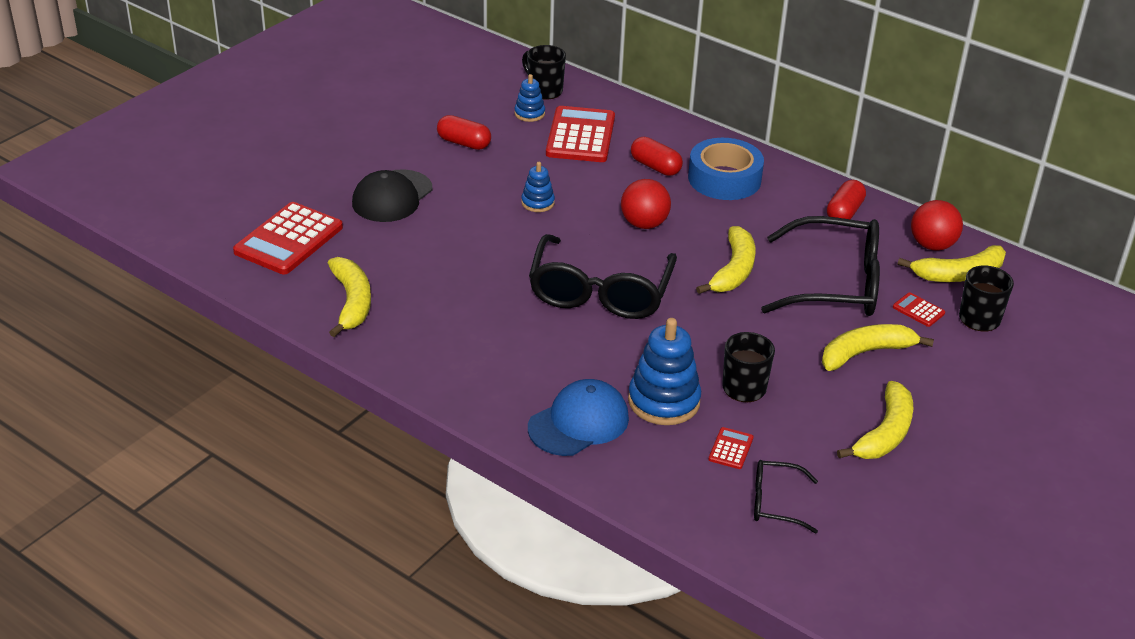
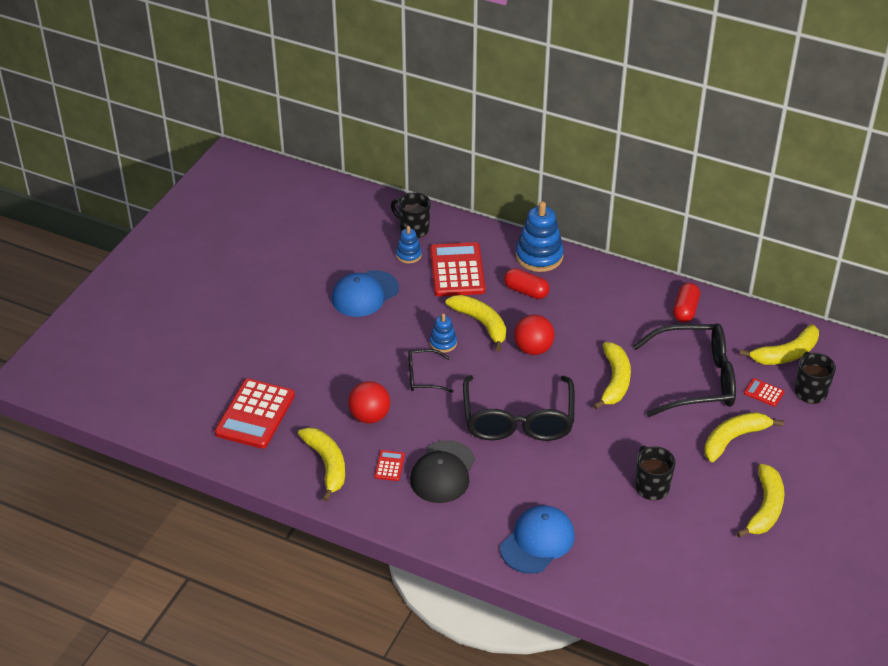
camera: 10 degrees left, 5 degrees up
black cap [352,169,432,222] -> black cap moved to [410,440,475,503]
red capsule [437,115,491,150] -> blue cap [332,270,399,317]
blue stacking toy [628,318,701,425] -> blue stacking toy moved to [516,201,564,272]
blue tape [688,138,764,200] -> none
red calculator [708,427,754,469] -> red calculator moved to [374,450,405,481]
black glasses [754,460,818,533] -> black glasses moved to [408,349,453,393]
red ball [911,200,963,251] -> red ball moved to [348,381,390,424]
none -> yellow banana [446,295,506,352]

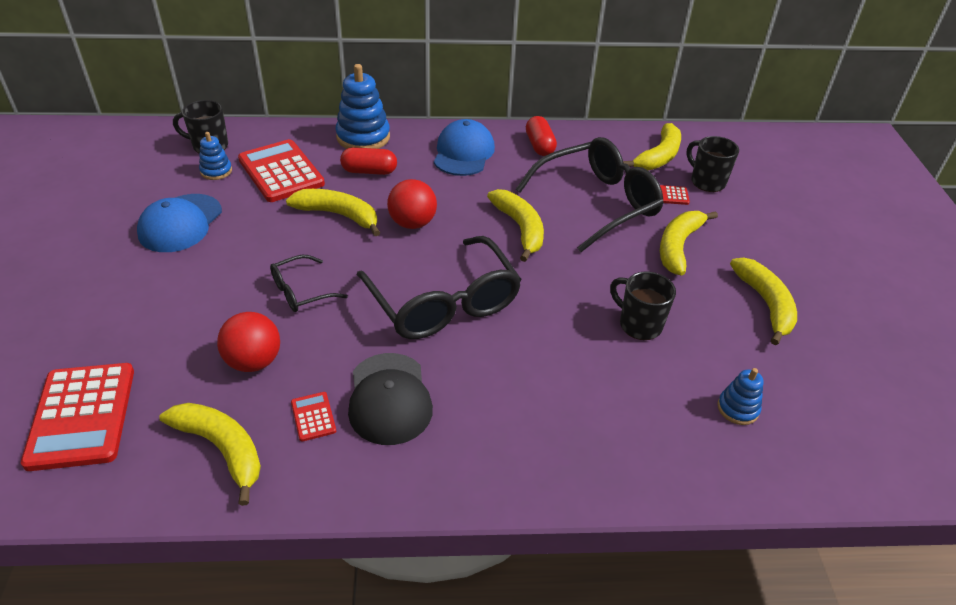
camera: 30 degrees left, 0 degrees up
blue stacking toy [430,314,457,353] -> blue stacking toy moved to [717,368,764,425]
blue cap [500,505,575,573] -> blue cap moved to [434,119,495,176]

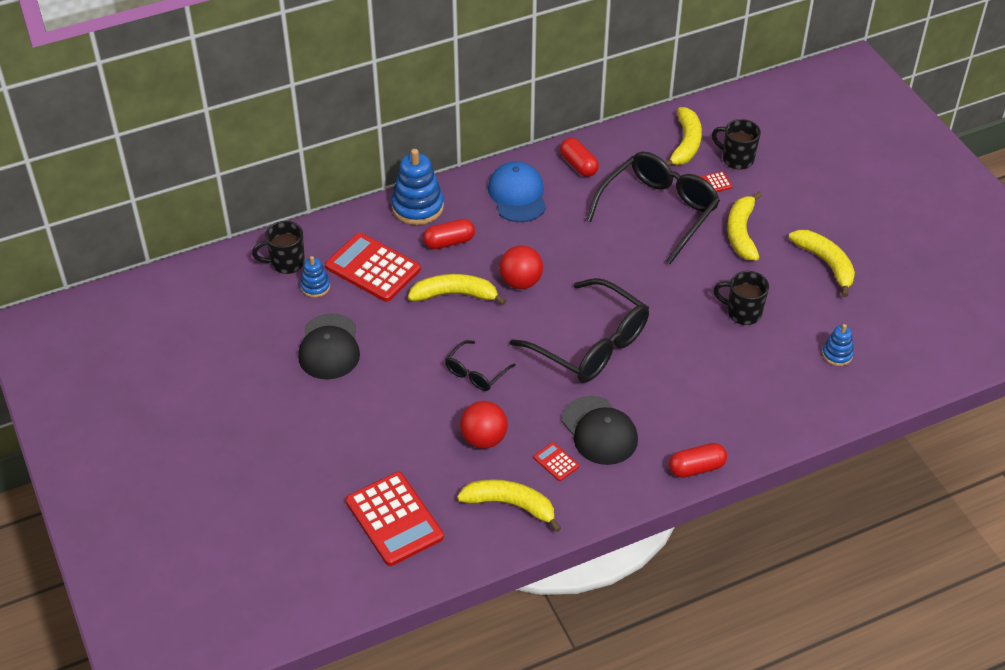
camera: 20 degrees left, 5 degrees up
blue cap [137,194,222,252] -> black cap [298,313,360,379]
yellow banana [487,189,544,262] -> none
none -> red capsule [669,443,727,478]

